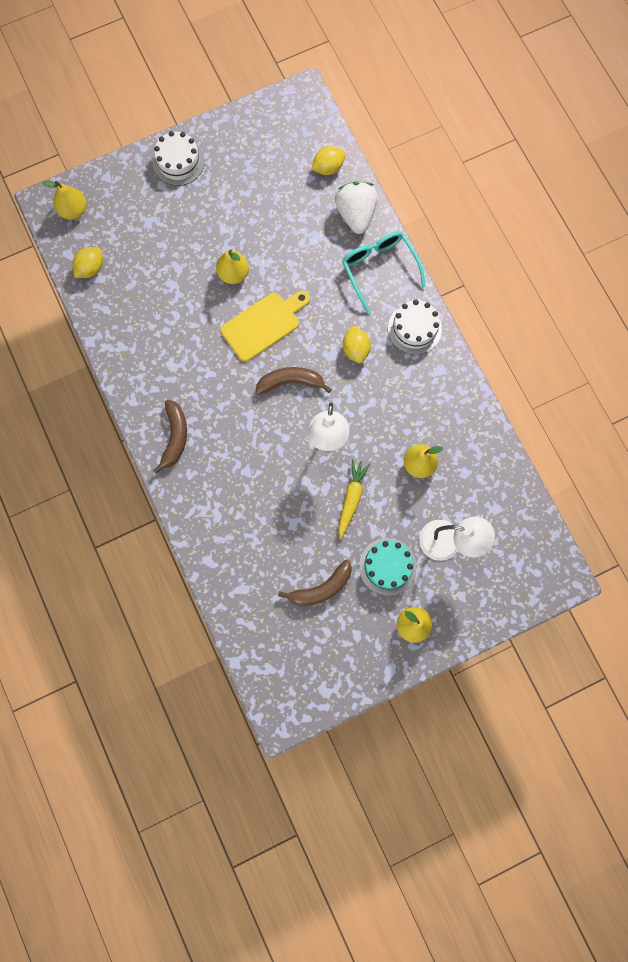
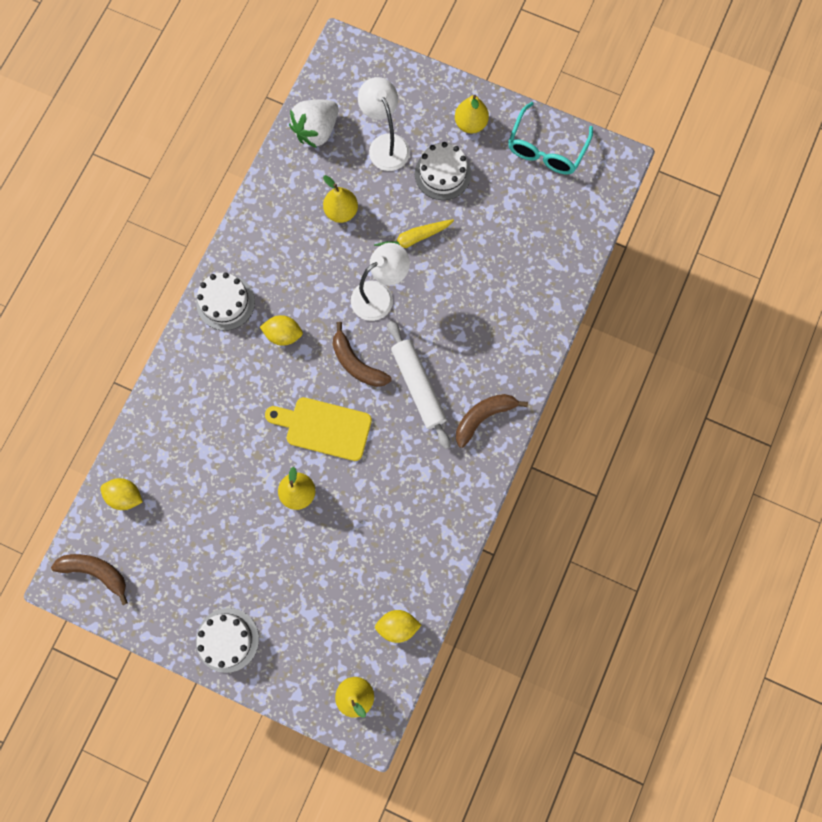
camera: 130 degrees left, 0 degrees up
brown banana [278,560,352,606] -> brown banana moved to [51,554,128,605]
white strawberry [335,182,378,234] -> white strawberry moved to [289,100,338,148]
turquoise glasses [342,232,426,313] -> turquoise glasses moved to [508,102,593,174]
yellow lemon [343,326,371,363] -> yellow lemon turned 60 degrees clockwise [260,315,303,346]
turquoise cake [359,538,416,595] -> white cake [415,142,471,200]
none -> white rolling pin [388,321,450,449]

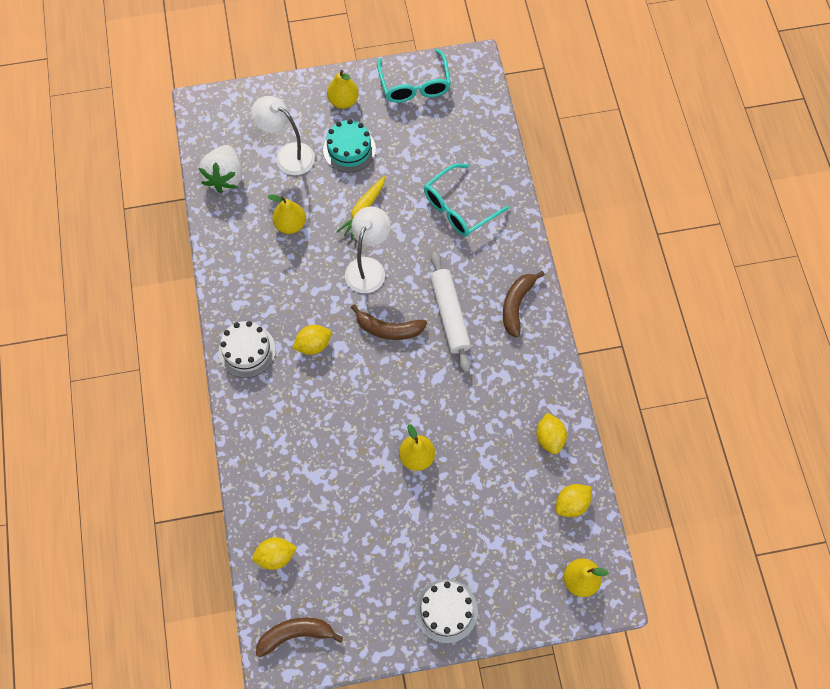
camera: 35 degrees left, 10 degrees down
yellow cutting board [265,397,372,461] -> none
white rolling pin [388,321,450,449] -> white rolling pin turned 45 degrees clockwise [430,252,471,373]
white cake [415,142,471,200] -> turquoise cake [323,119,376,173]
none -> turquoise glasses [424,164,509,237]
none -> yellow lemon [536,413,567,454]

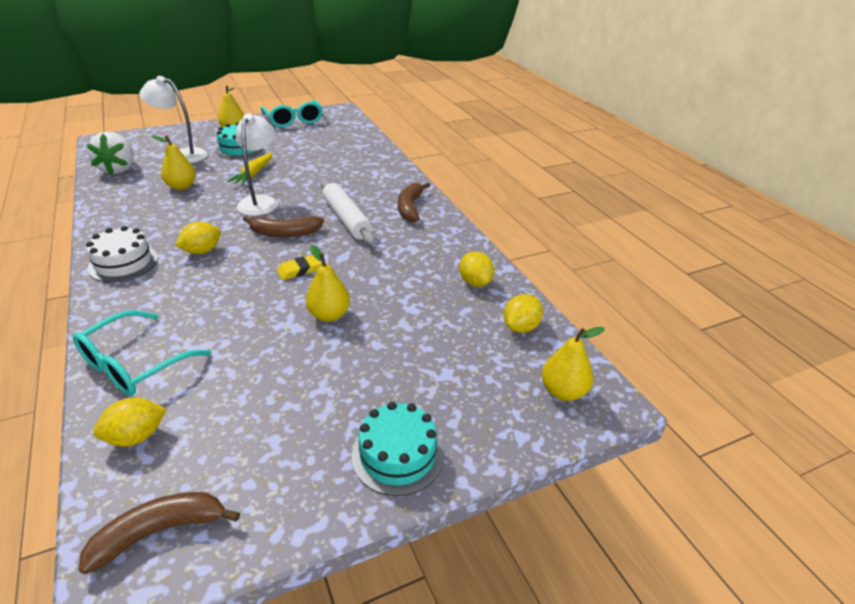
camera: 15 degrees left, 30 degrees down
white cake [415,579,478,643] -> turquoise cake [352,402,444,496]
turquoise glasses [424,164,509,237] -> turquoise glasses moved to [73,310,211,396]
none -> yellow eraser [277,255,321,280]

